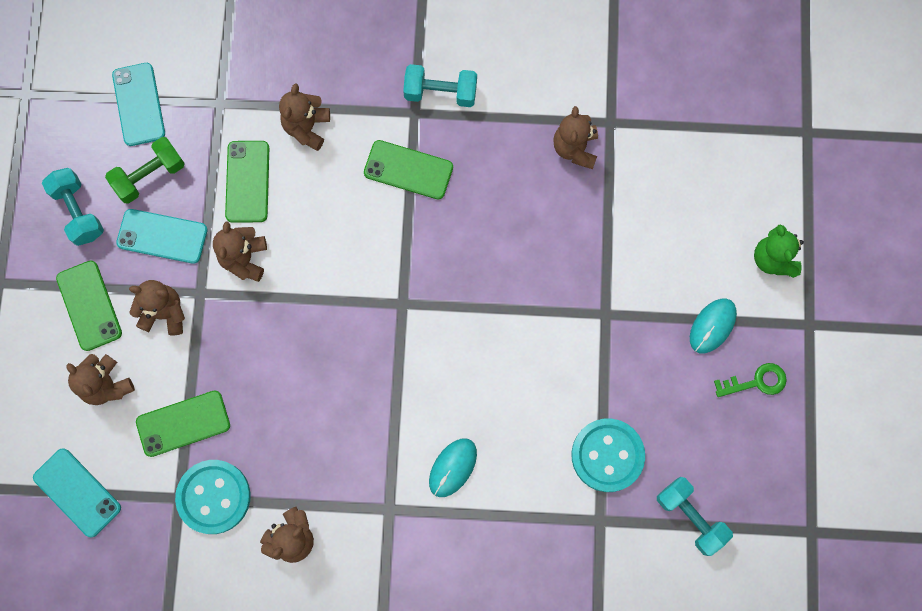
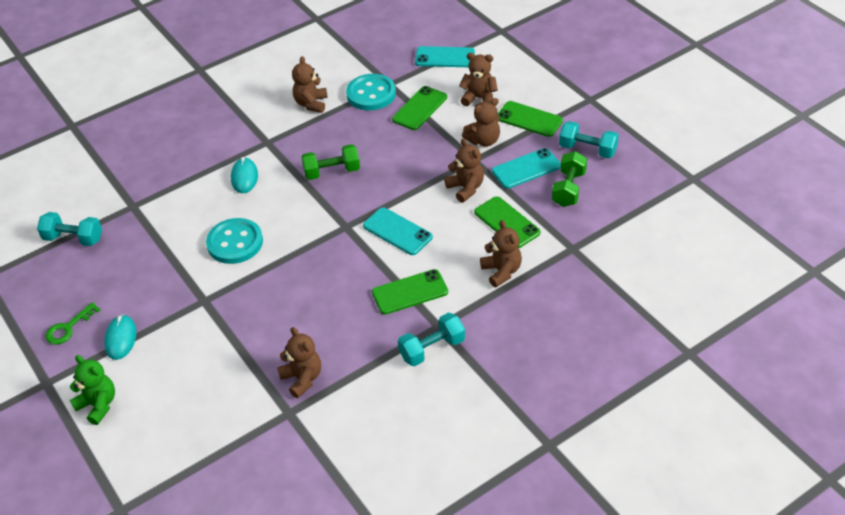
camera: 145 degrees right, 30 degrees down
turquoise phone [112,63,165,146] -> turquoise phone moved to [363,208,433,255]
turquoise button [571,419,645,492] -> turquoise button moved to [206,218,263,264]
none -> green dumbbell [301,144,360,180]

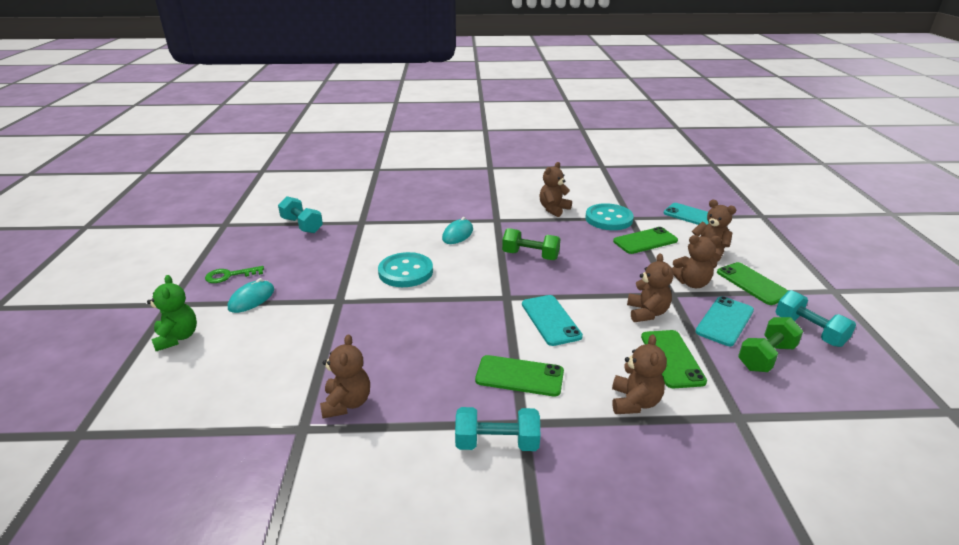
camera: 30 degrees right, 15 degrees down
turquoise phone [492,148,561,189] -> turquoise phone turned 60 degrees counterclockwise [695,296,754,346]

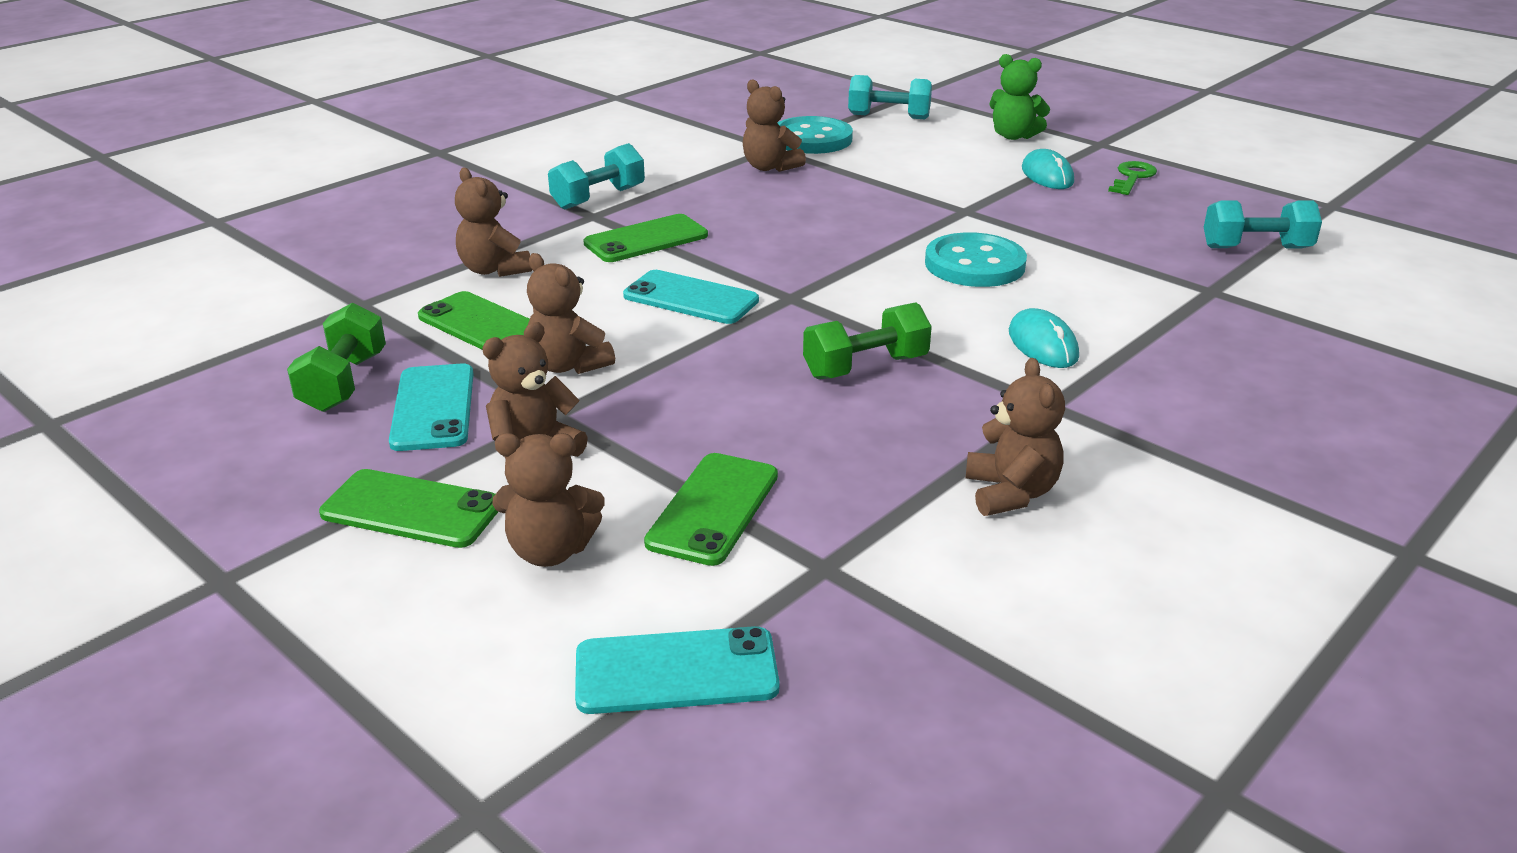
camera: 135 degrees right, 0 degrees up
turquoise button [586,203,634,230] -> turquoise button moved to [778,116,853,154]
turquoise dumbbell [775,290,856,347] -> turquoise dumbbell moved to [848,75,932,119]

